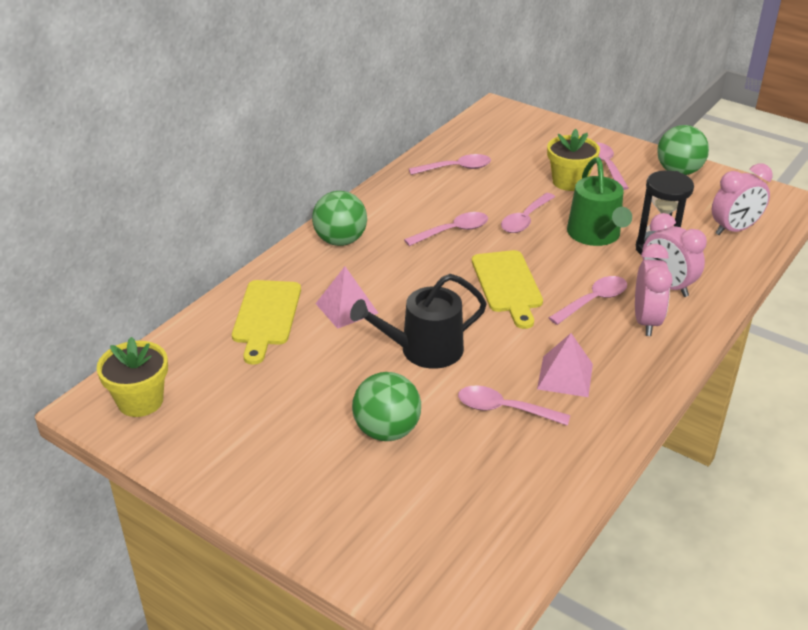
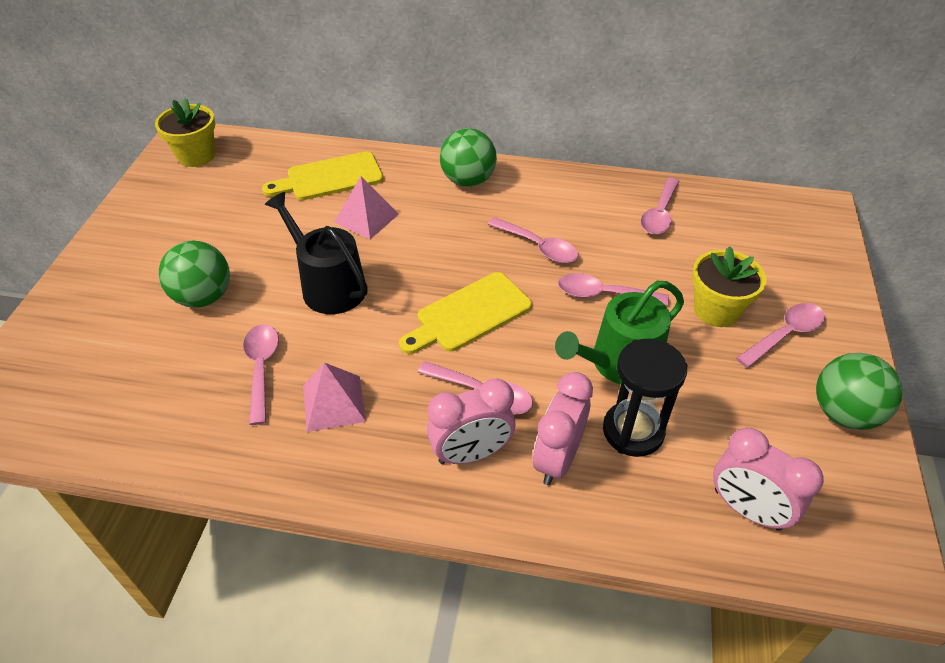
camera: 65 degrees right, 10 degrees up
pink spoon [409,154,491,175] -> pink spoon turned 60 degrees clockwise [641,177,680,235]

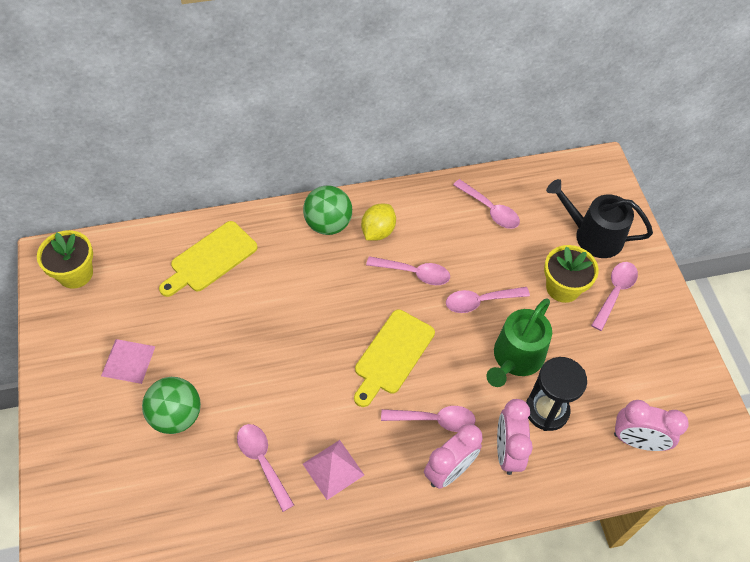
camera: 25 degrees left, 10 degrees up
black watering can [265,192,368,314] -> black watering can moved to [546,179,653,258]
pink pyramid [334,176,399,239] -> pink pyramid moved to [101,339,156,384]
pink spoon [641,177,680,235] -> pink spoon turned 45 degrees counterclockwise [453,179,520,229]
green ball [816,353,903,430] -> none
none -> yellow lemon [361,204,396,241]

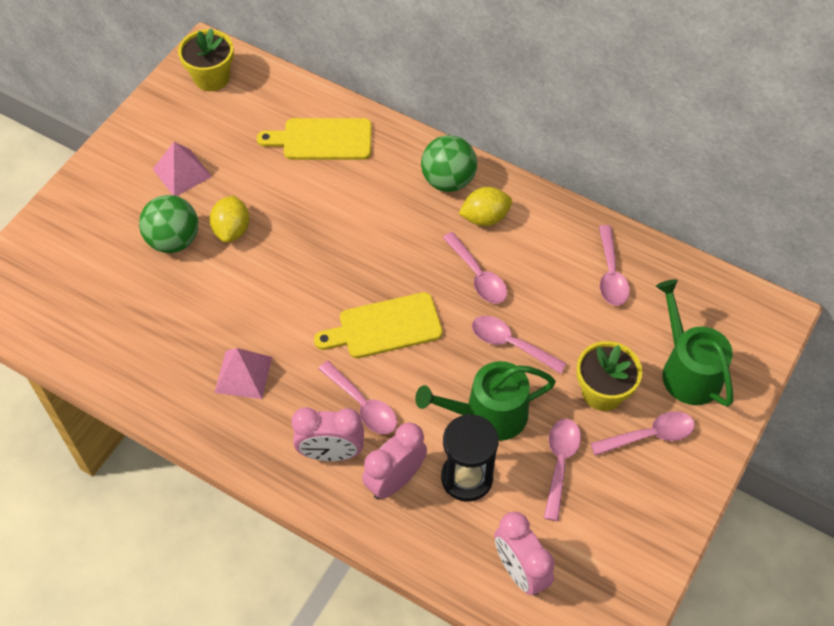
camera: 45 degrees right, 0 degrees up
pink spoon [237,424,294,512] -> pink spoon moved to [544,419,581,521]
black watering can [546,179,653,258] -> green watering can [656,279,733,407]
none -> yellow lemon [209,195,250,243]

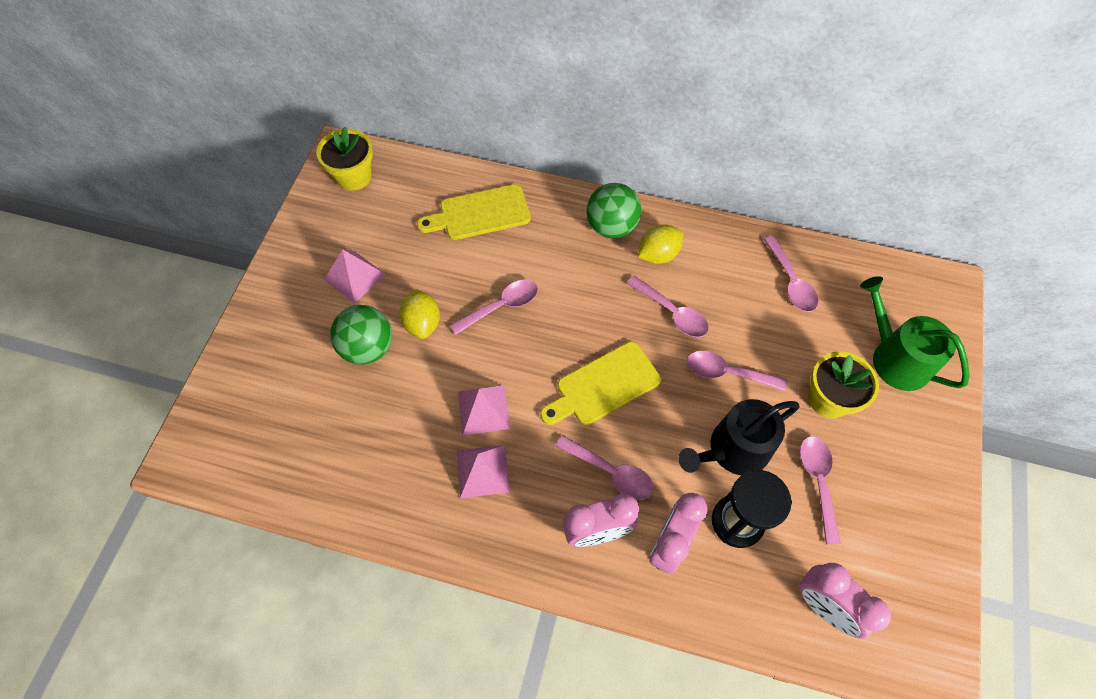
camera: 15 degrees left, 5 degrees up
green watering can [415,361,556,441] -> black watering can [679,399,799,475]
pink spoon [590,411,695,456] -> pink spoon moved to [450,280,538,335]
none -> pink pyramid [458,385,510,436]

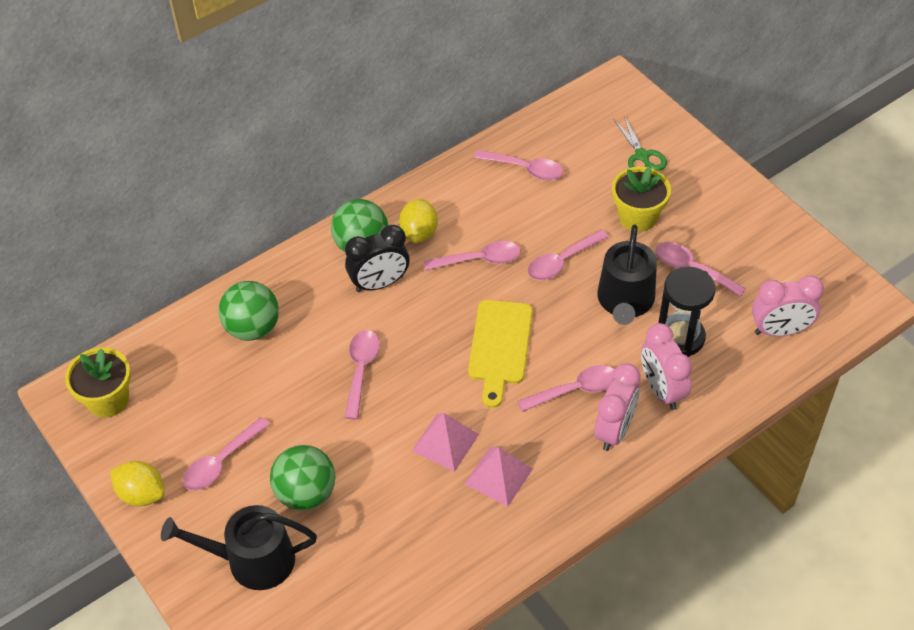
camera: 50 degrees left, 10 degrees down
pink pyramid [324,249,385,303] -> pink spoon [183,417,270,491]
yellow lemon [399,289,440,339] -> yellow lemon moved to [110,461,165,506]
yellow cutting board [417,184,531,240] -> green ball [219,281,279,341]
green watering can [860,276,970,391] -> green scissors [614,116,667,171]
none -> black watering can [161,505,317,590]
none -> black clock [345,225,409,292]

